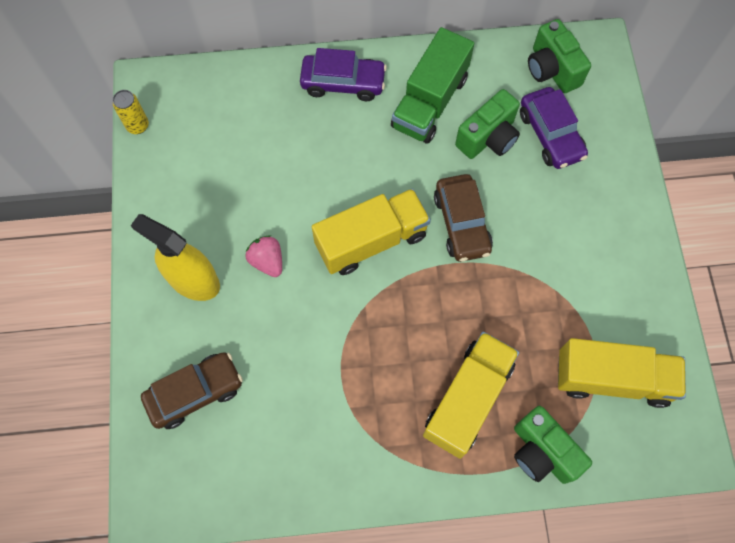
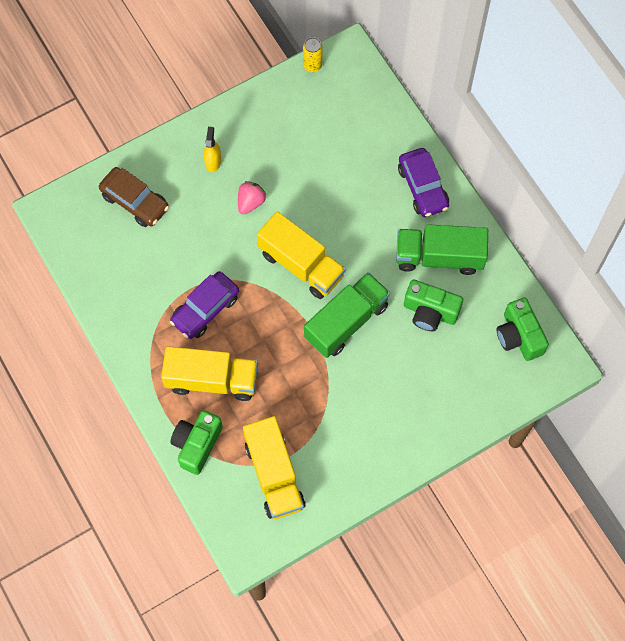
camera: 65 degrees right, 0 degrees up
yellow spray bottle [130,214,220,301] -> yellow spray bottle [204,127,221,172], size x0.54
brown car [434,174,493,262] -> green truck [304,272,390,358]
purple car [520,87,588,169] -> purple car moved to [170,271,239,339]
green camera [528,19,591,93] -> green camera turned 60 degrees counterclockwise [497,297,549,361]

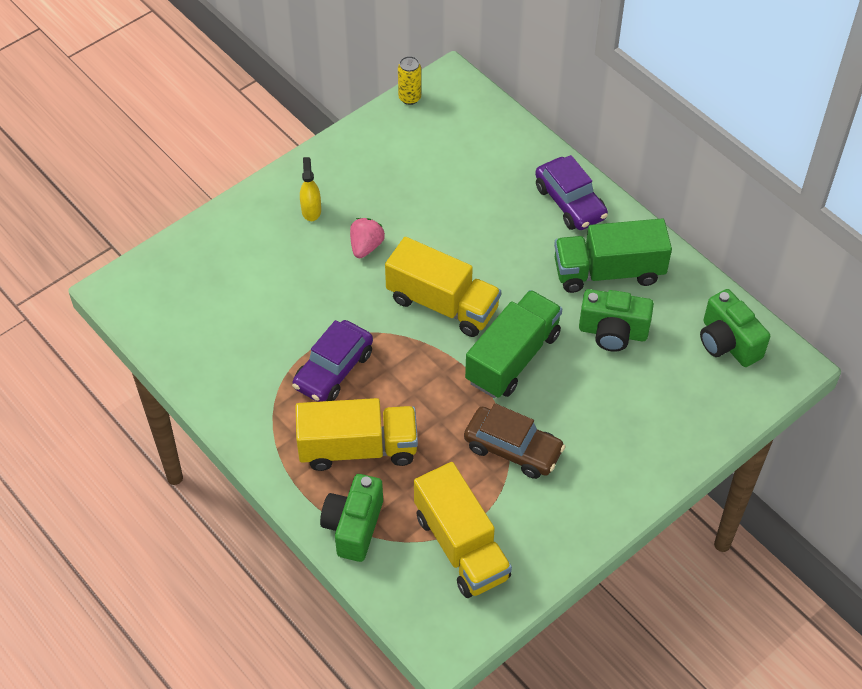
camera: 10 degrees left, 15 degrees down
brown car [99,167,169,227] -> brown car moved to [464,403,566,479]

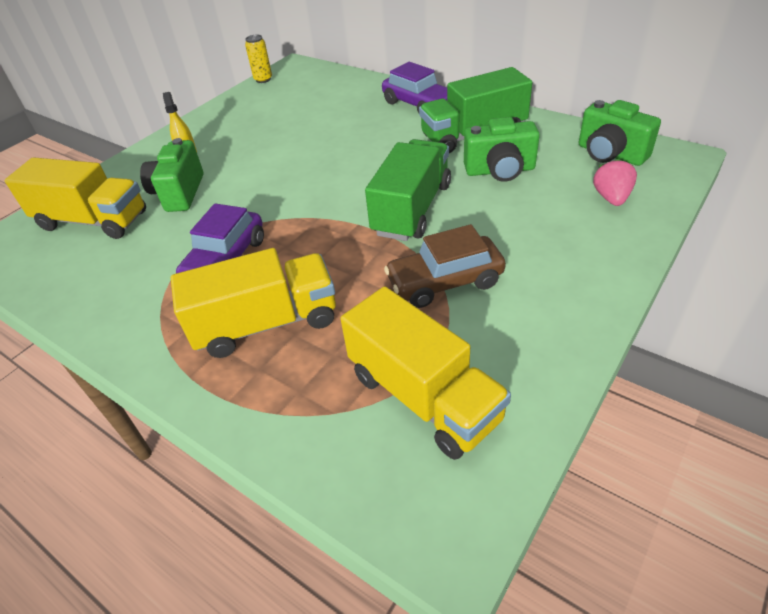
camera: 10 degrees left, 10 degrees down
green camera [320,474,383,562] -> green camera moved to [140,138,203,212]
pink strawberry [350,218,385,258] -> pink strawberry moved to [593,159,637,206]
yellow truck [385,237,501,337] -> yellow truck moved to [5,157,146,239]
brown car [464,403,566,479] -> brown car turned 150 degrees clockwise [384,224,506,308]

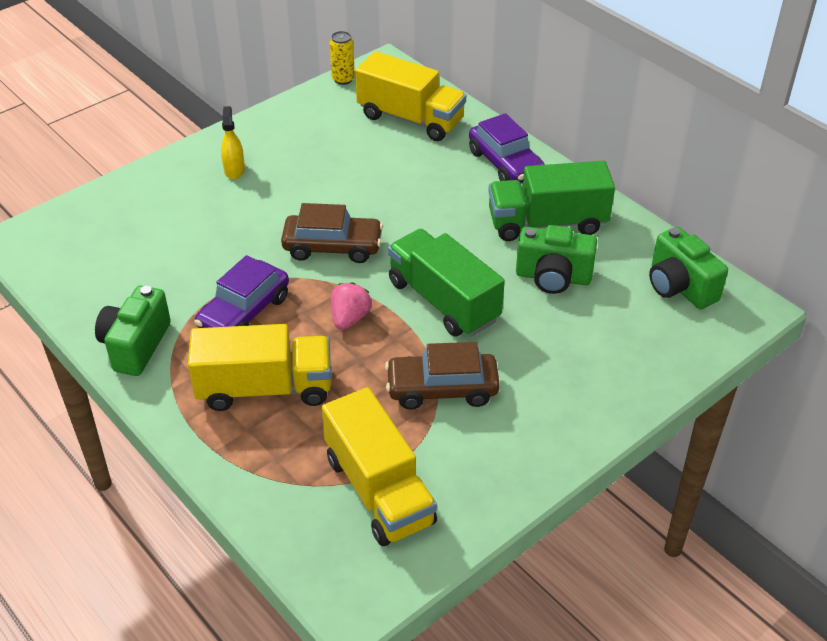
camera: 10 degrees right, 0 degrees up
yellow truck [5,157,146,239] -> yellow truck moved to [355,51,466,141]
green camera [140,138,203,212] -> green camera moved to [95,285,171,376]
green truck [365,139,451,241] -> green truck turned 75 degrees counterclockwise [388,229,505,337]
pink strawberry [593,159,637,206] -> pink strawberry moved to [331,282,372,330]
none -> brown car [281,203,383,263]

